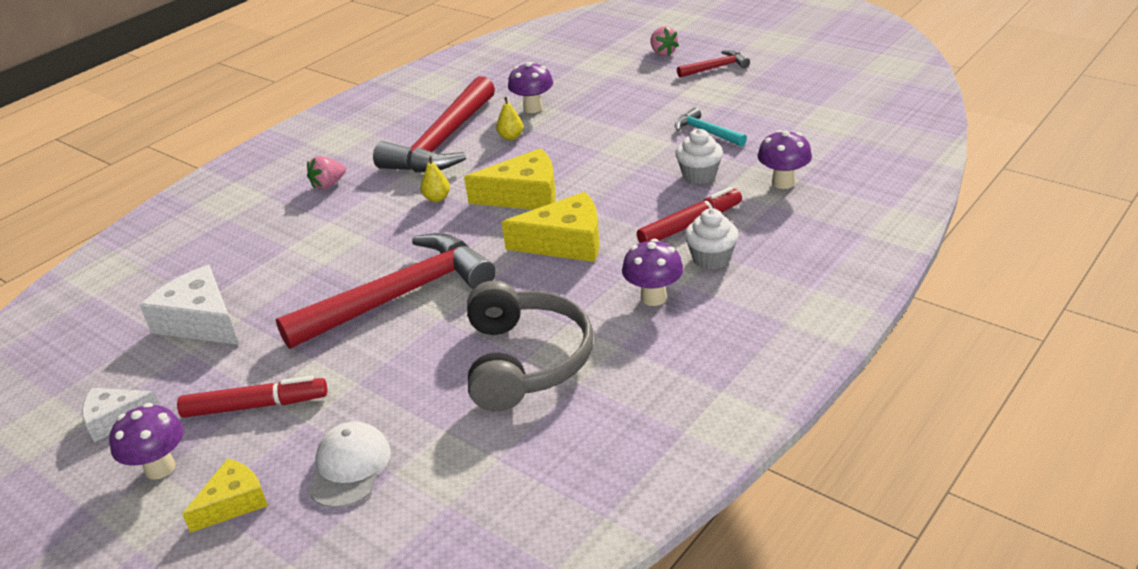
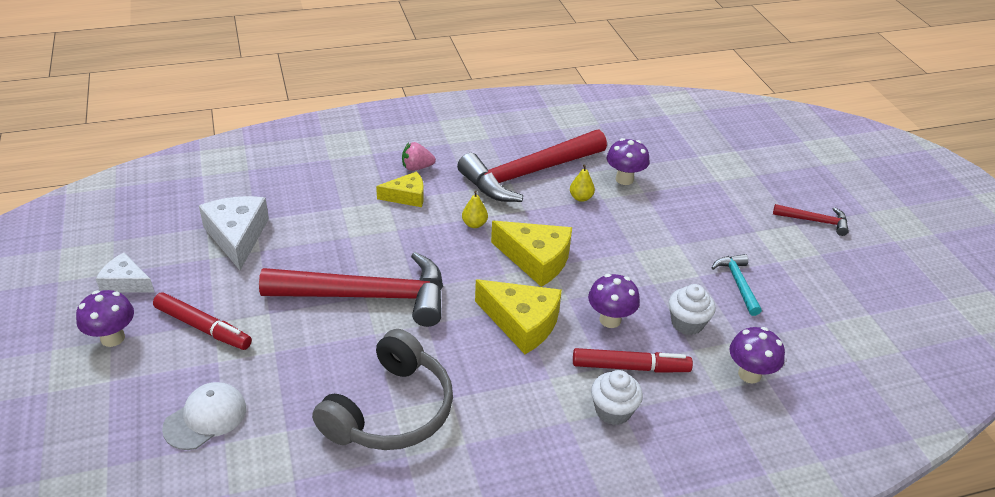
camera: 30 degrees right, 5 degrees up
yellow cheese [182,458,268,533] -> yellow cheese moved to [376,171,424,207]
purple mushroom [622,239,683,306] -> purple mushroom moved to [588,274,640,328]
pink strawberry [650,26,679,56] -> none

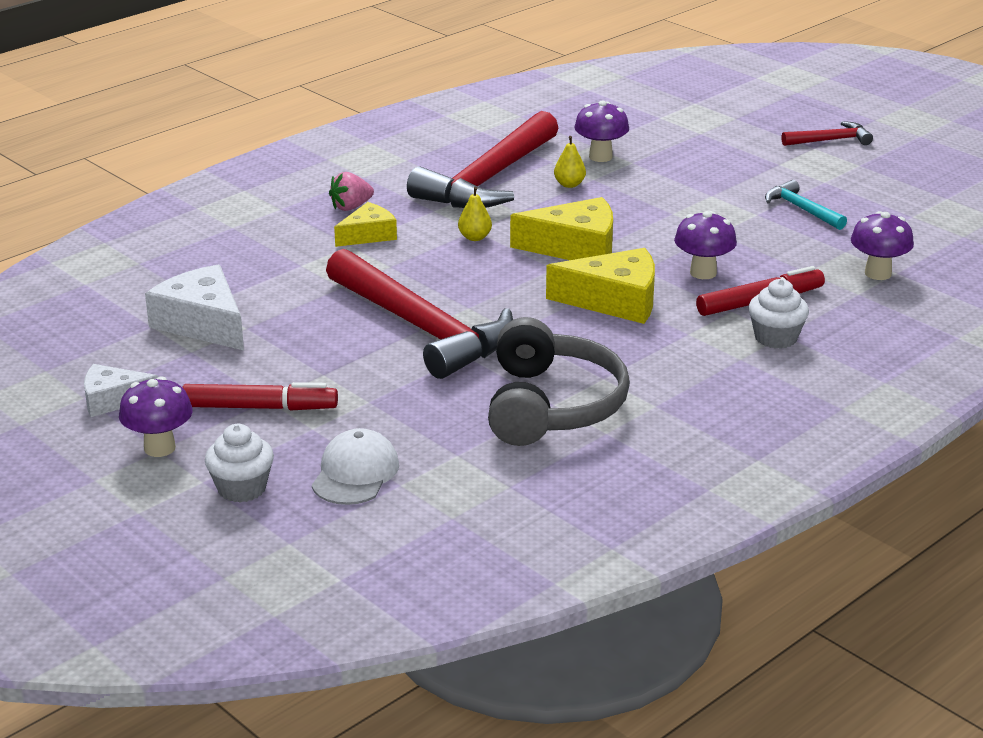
camera: 25 degrees left, 10 degrees down
red hammer [259,252,443,327] -> red hammer turned 75 degrees clockwise [326,249,513,379]
white cupcake [669,284,716,335] -> white cupcake moved to [205,424,274,503]

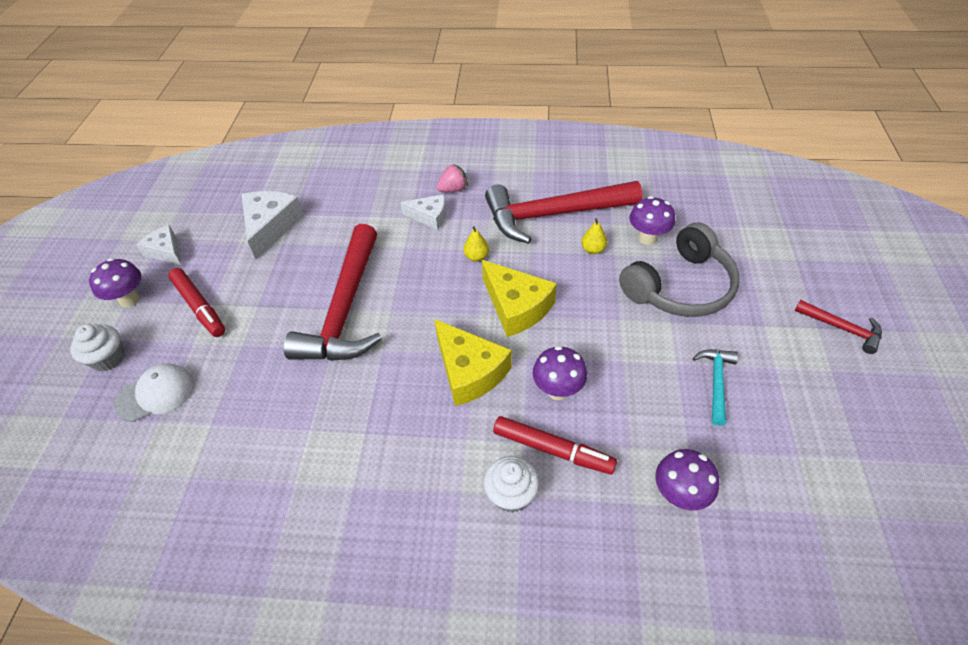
camera: 50 degrees right, 20 degrees up
pink strawberry [329,172,374,211] -> pink strawberry turned 135 degrees clockwise [436,164,468,192]
yellow cheese [334,202,397,247] -> white cheese [401,194,446,230]
grey headphones [488,317,630,446] -> grey headphones moved to [619,223,739,317]

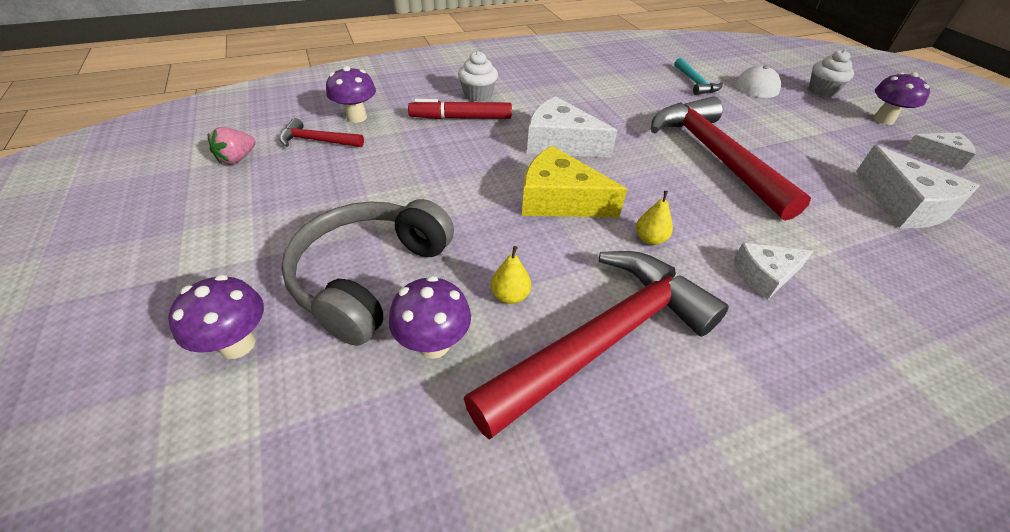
camera: 150 degrees right, 5 degrees down
red marker [168,268,225,337] -> none
yellow cheese [434,319,512,406] -> white cheese [527,96,618,158]
pink strawberry [436,164,468,192] -> pink strawberry moved to [208,127,256,164]
purple mushroom [533,346,587,400] -> purple mushroom moved to [168,275,264,359]
turquoise hammer [693,349,738,426] -> turquoise hammer moved to [675,58,723,95]
red hammer [795,300,882,354] -> red hammer moved to [280,118,364,147]

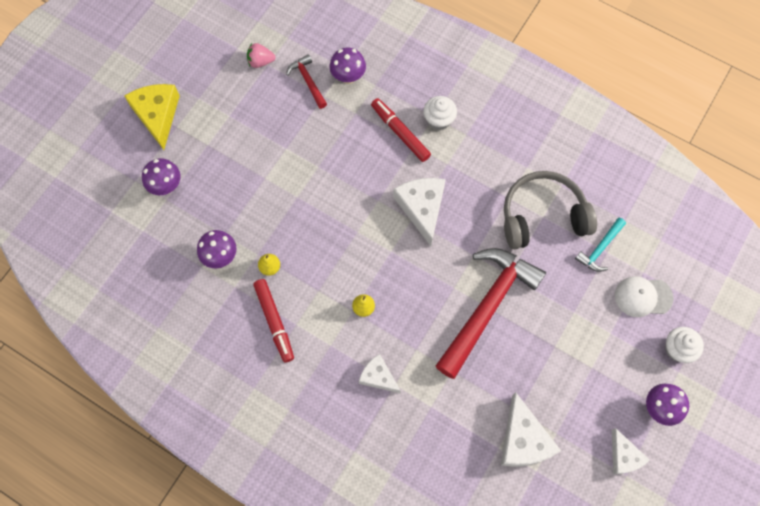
camera: 55 degrees right, 25 degrees up
grey headphones [281,199,454,346] -> grey headphones moved to [504,171,597,249]
red hammer [464,251,729,440] -> red marker [253,279,294,363]
yellow cheese [522,146,627,217] -> yellow cheese moved to [124,84,180,150]
white cheese [856,145,980,228] -> white cheese turned 45 degrees counterclockwise [501,392,561,467]

